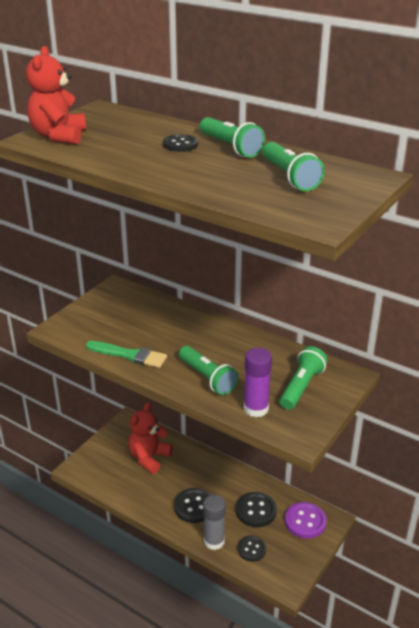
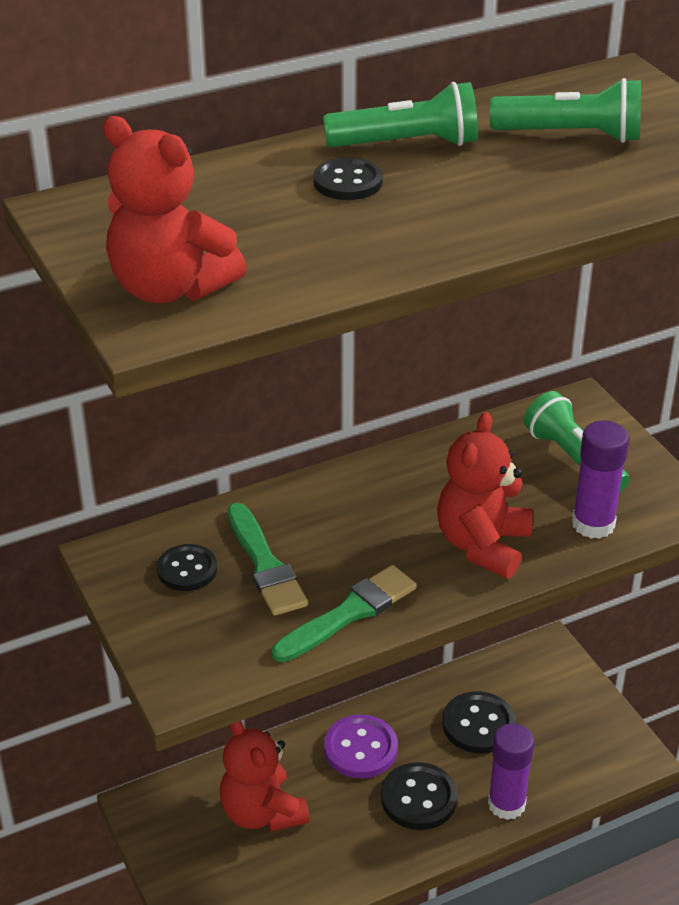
camera: 60 degrees left, 5 degrees up
green flashlight [179,346,239,395] -> red teddy bear [437,412,533,579]
grey glue stick [203,495,226,550] -> purple glue stick [488,723,534,820]
black button [238,536,266,562] -> black button moved to [157,544,217,591]
purple button [285,502,327,538] -> purple button moved to [324,715,398,779]
none -> green brush [227,503,308,616]

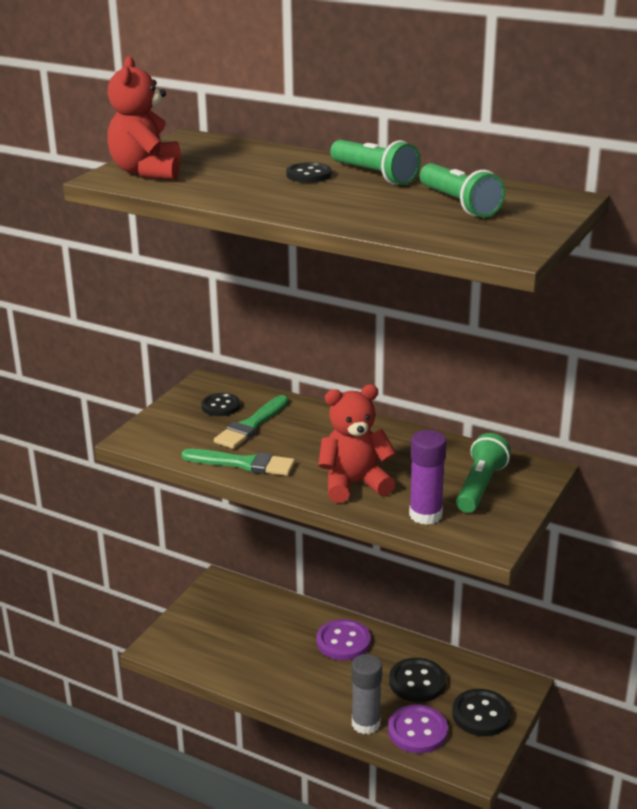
camera: 55 degrees right, 10 degrees down
red teddy bear [220,721,310,832] -> none
black button [381,762,458,830] -> black button moved to [452,689,512,736]
purple glue stick [488,723,534,820] -> grey glue stick [351,654,382,734]
none -> purple button [388,705,448,753]

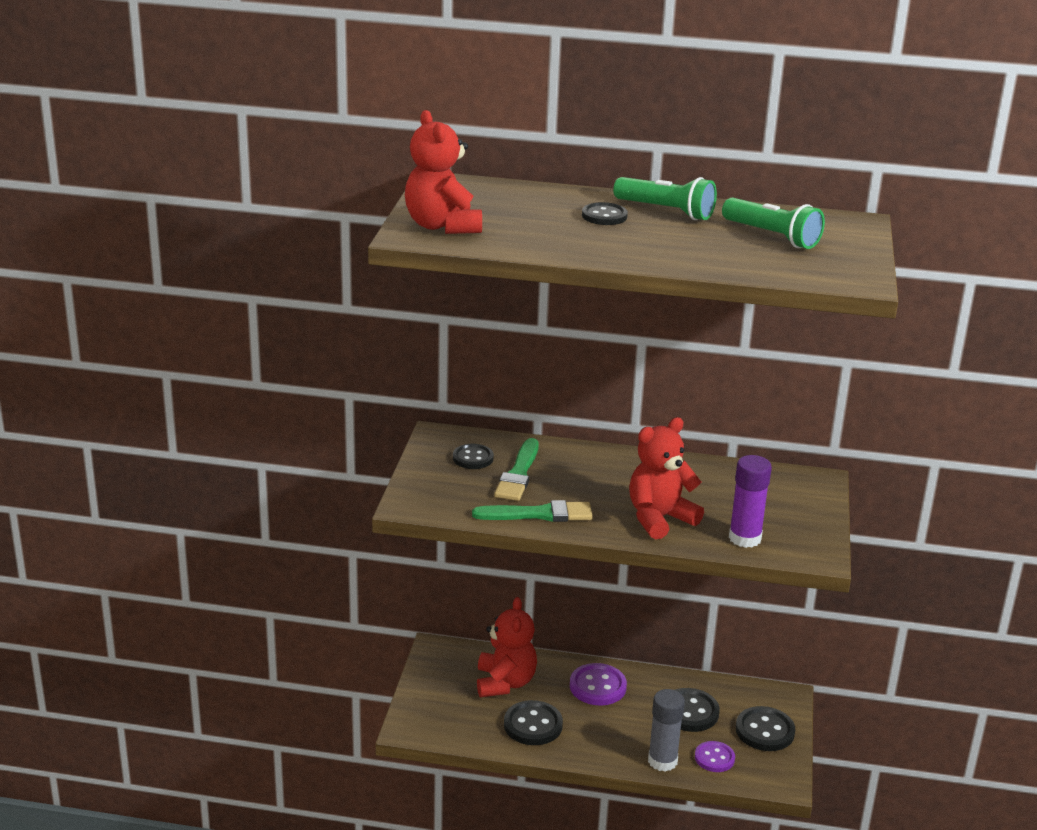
camera: 20 degrees left, 0 degrees up
purple button [388,705,448,753] -> purple button [695,741,735,772], size x0.67
green flashlight [456,433,511,513] -> none
none -> red teddy bear [477,597,537,697]
none -> black button [504,700,563,745]

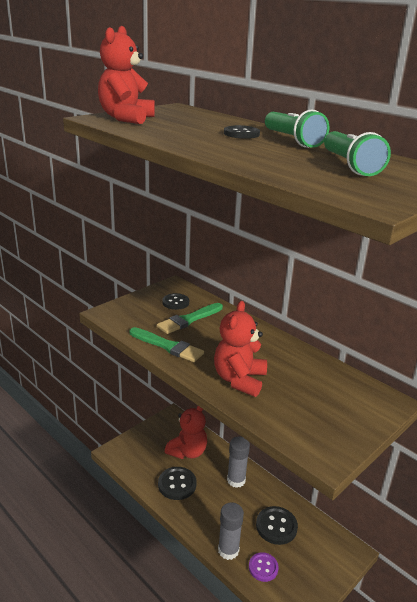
camera: 35 degrees right, 0 degrees up
purple button [570,663,627,706] -> grey glue stick [227,436,250,488]
red teddy bear [629,417,704,540] -> red teddy bear turned 75 degrees counterclockwise [214,301,267,397]
purple glue stick [729,455,772,548] -> none
black button [736,706,795,751] -> none

